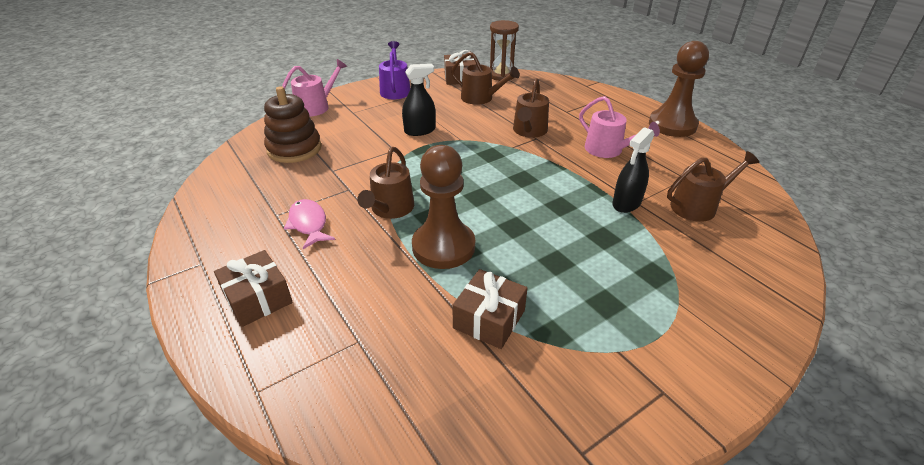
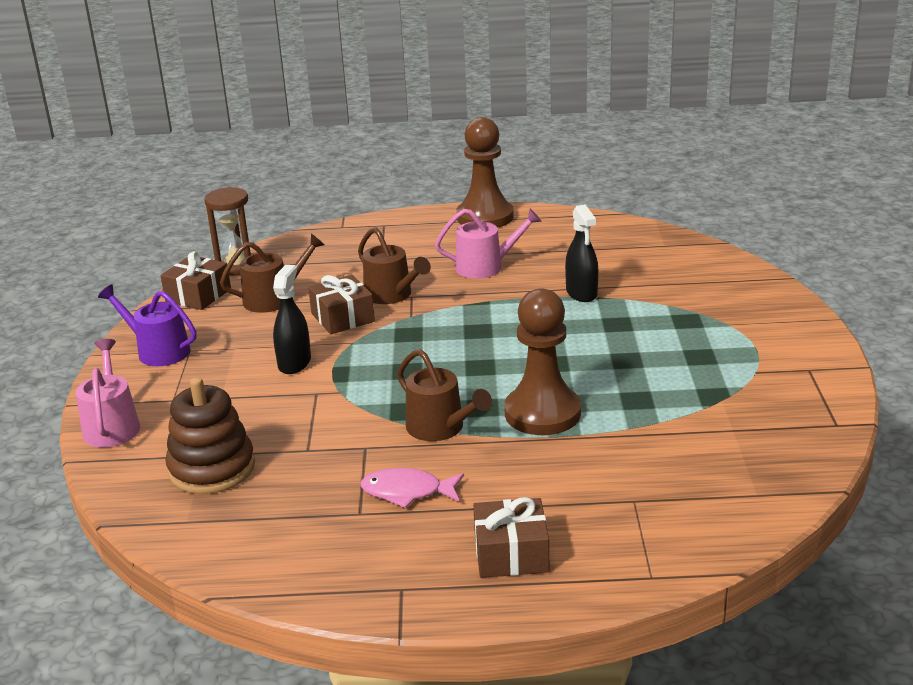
camera: 55 degrees left, 10 degrees down
brown gift [452,269,527,349] -> brown gift moved to [308,275,375,334]
brown watering can [667,151,759,222] -> none

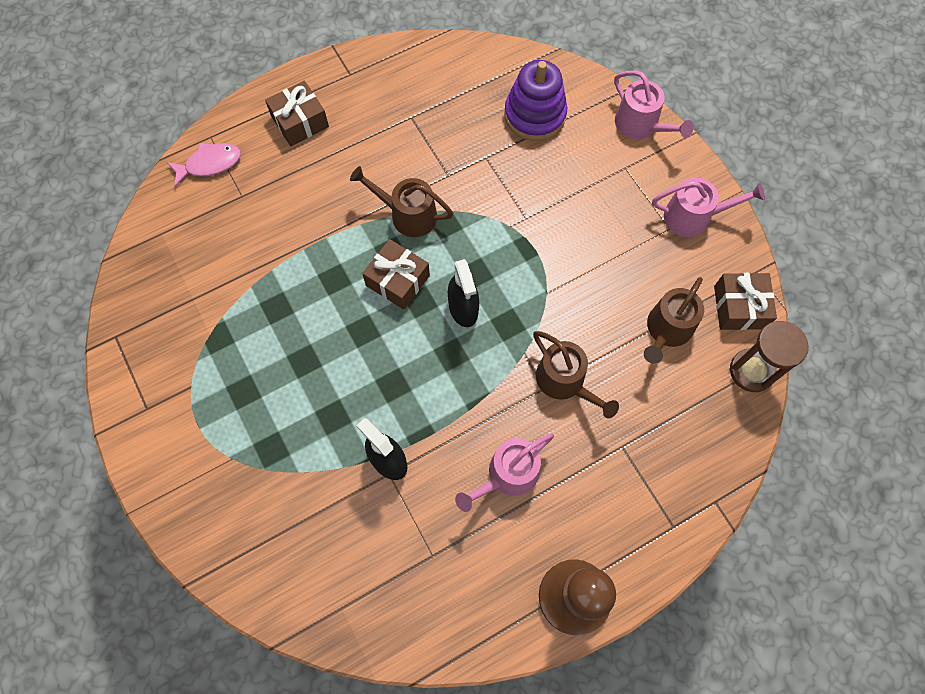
camera: 150 degrees right, 40 degrees up
purple watering can [98,284,196,366] -> pink watering can [652,178,765,237]
brown stacking toy [165,377,255,494] -> purple stacking toy [504,60,567,141]
black spray bottle [273,265,311,374] -> black spray bottle moved to [448,259,479,327]
brown gift [308,275,375,334] -> brown gift moved to [362,239,430,310]
brown watering can [358,227,431,304] -> brown watering can turned 150 degrees counterclockwise [533,331,619,418]
pink fish [360,468,464,508] -> pink fish moved to [167,143,241,187]
brown pawn [504,288,581,435] -> none

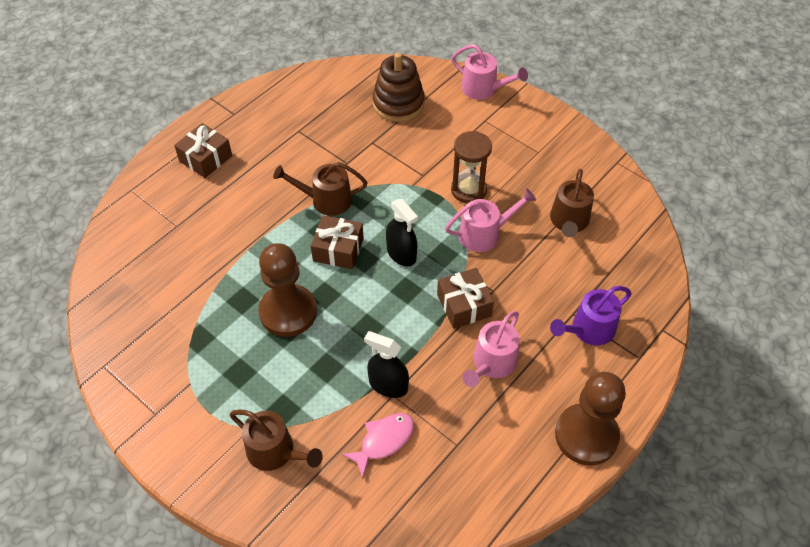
camera: 20 degrees left, 15 degrees down
pink fish [167,143,241,187] -> pink fish moved to [342,413,414,477]
purple stacking toy [504,60,567,141] -> brown stacking toy [372,53,425,122]
brown watering can [533,331,619,418] -> brown watering can moved to [229,410,323,471]
pink watering can [652,178,765,237] -> pink watering can moved to [445,188,536,252]
brown gift [714,273,777,330] -> brown gift moved to [437,268,494,329]
brown hourglass [729,321,809,392] -> brown hourglass moved to [451,131,492,203]
none -> brown pawn [259,243,317,337]
none -> purple watering can [550,286,632,345]

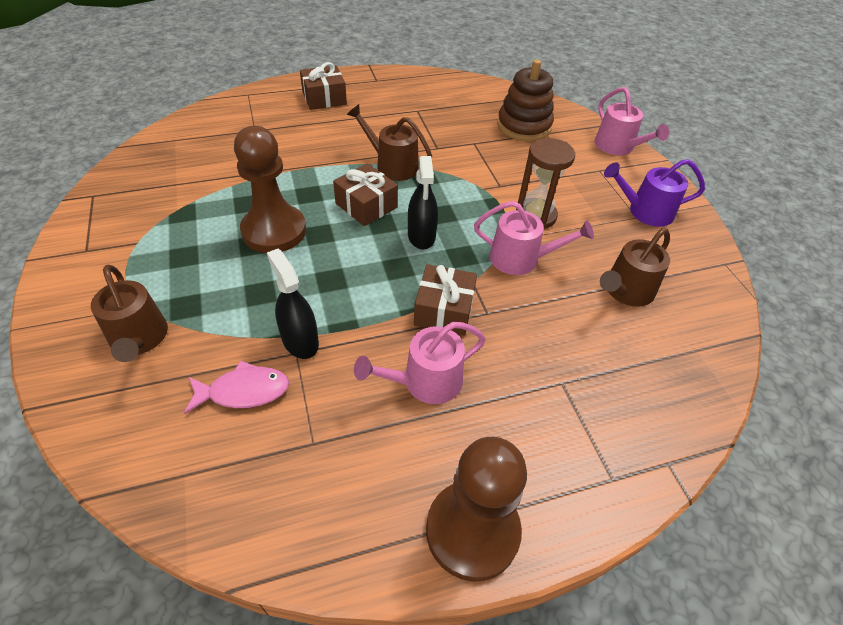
camera: 30 degrees right, 5 degrees down
purple watering can [550,286,632,345] -> purple watering can moved to [604,159,705,227]

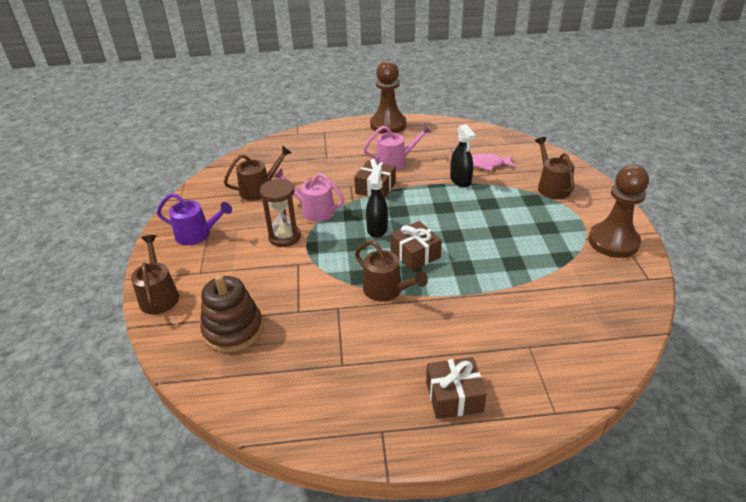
camera: 165 degrees left, 10 degrees down
brown pawn [234,126,306,253] -> brown pawn moved to [588,165,649,258]
pink watering can [595,87,669,155] -> brown watering can [131,235,179,314]

